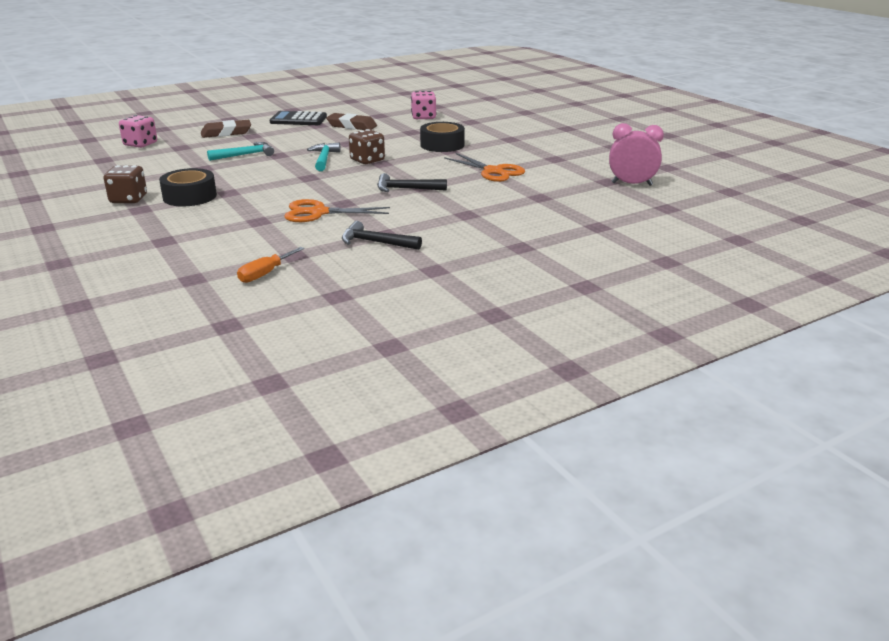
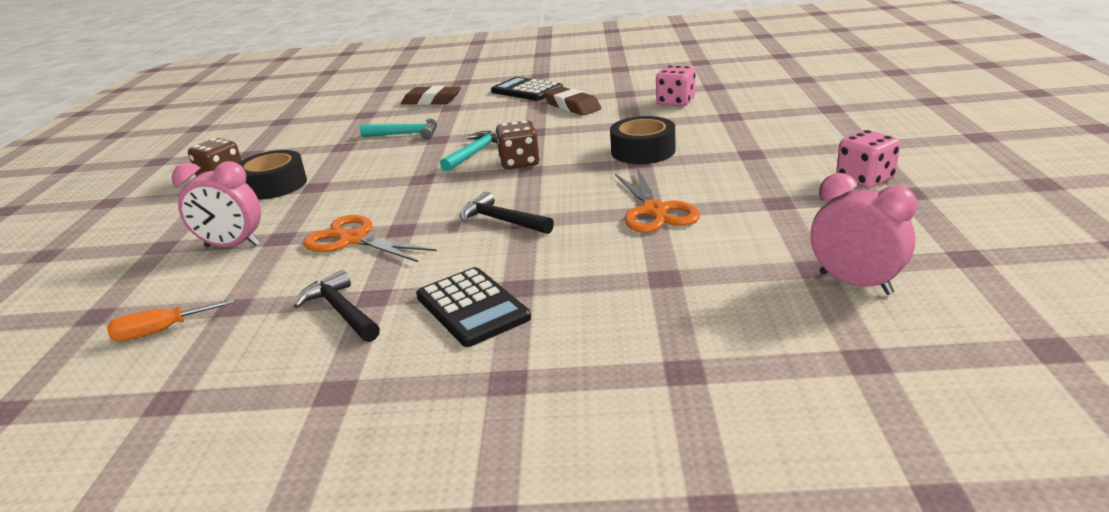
camera: 35 degrees right, 0 degrees up
pink dice [119,115,157,148] -> pink dice moved to [836,130,900,188]
none -> pink clock [172,161,261,247]
none -> black calculator [416,267,531,347]

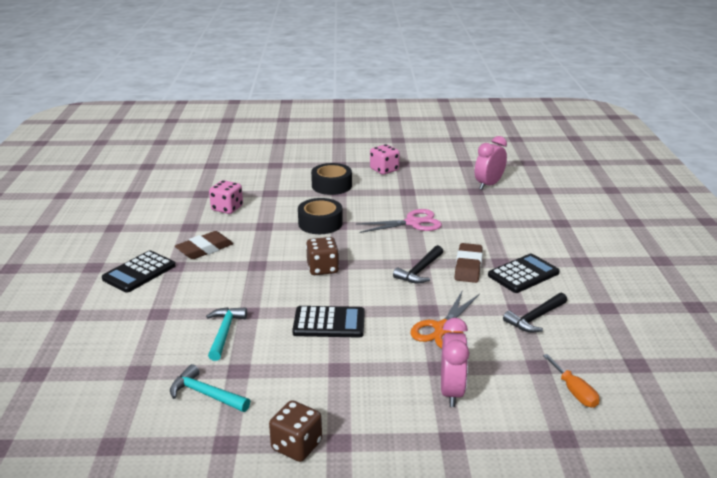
camera: 95 degrees left, 0 degrees up
black tape [238,150,307,200] -> black tape moved to [311,163,352,195]
brown eraser [401,85,461,105] -> brown eraser moved to [455,243,483,283]
turquoise hammer [440,130,498,171] -> turquoise hammer moved to [170,364,250,412]
orange scissors [615,169,700,233] -> pink scissors [356,209,442,233]
none -> black calculator [292,306,365,338]

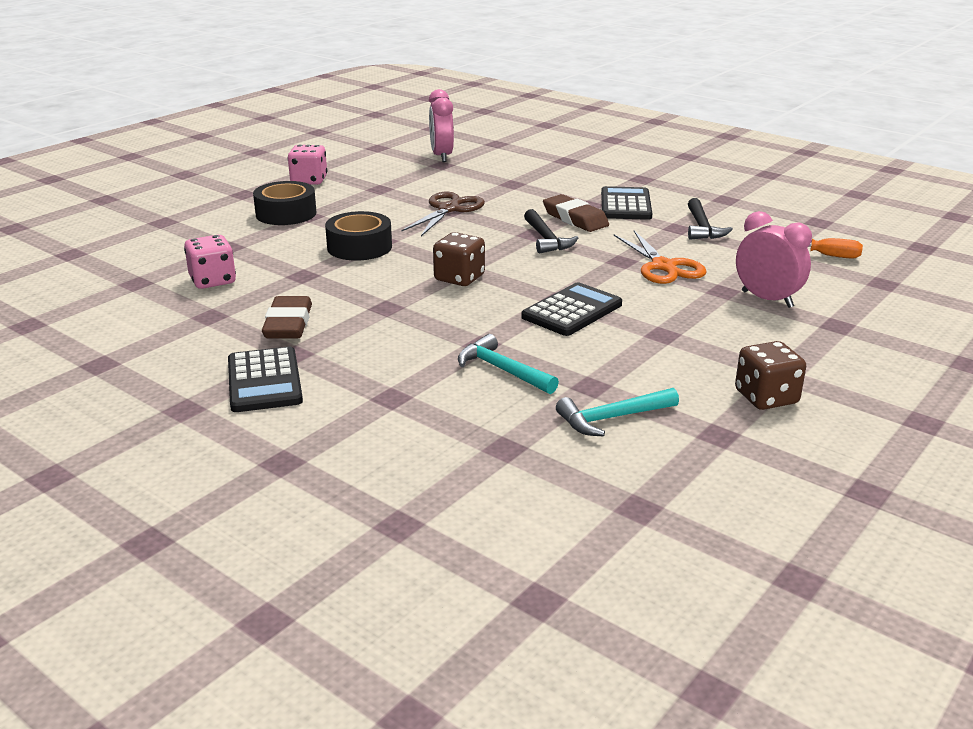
camera: 50 degrees left, 0 degrees up
pink scissors [356,209,442,233] -> brown scissors [402,192,485,236]

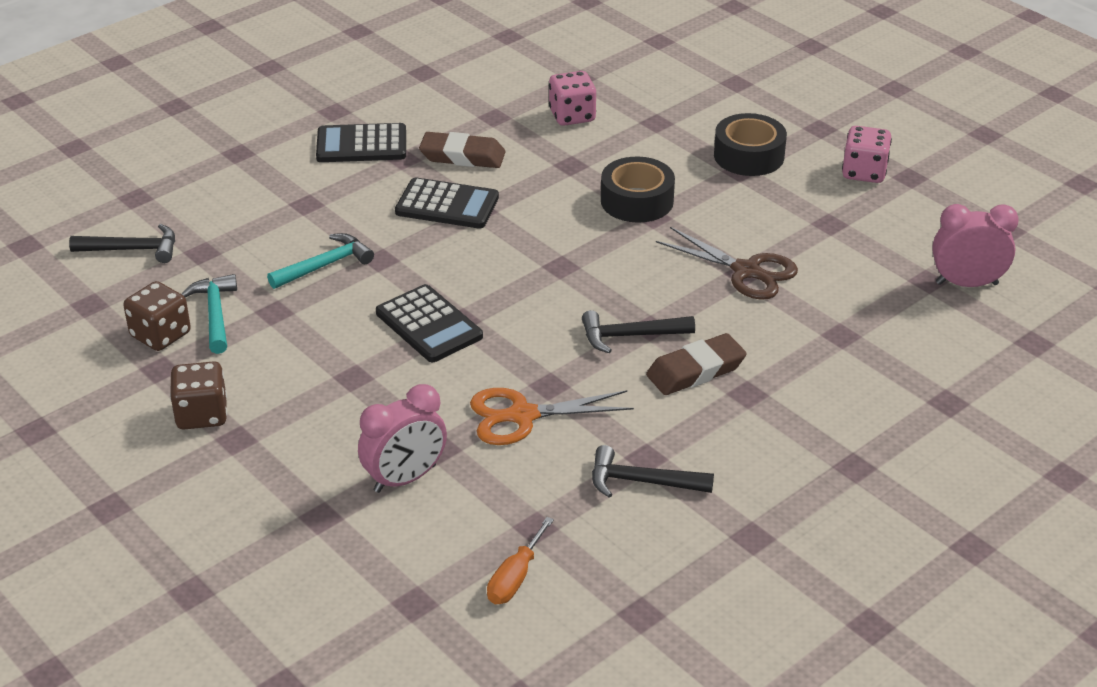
camera: 100 degrees right, 10 degrees up
brown dice [433,232,485,286] -> brown dice moved to [123,281,191,351]
black calculator [601,186,652,220] -> black calculator moved to [395,177,499,228]
none -> black hammer [69,224,175,263]

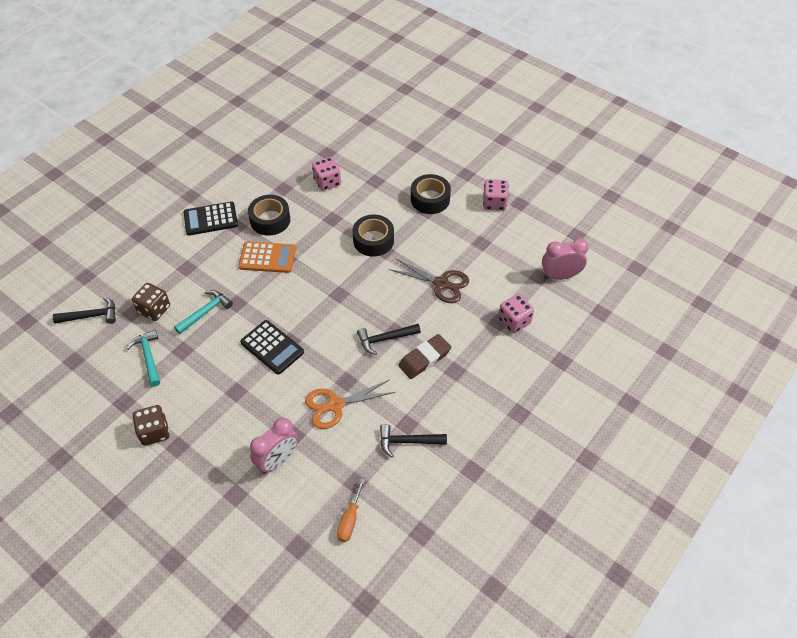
camera: 10 degrees left, 15 degrees up
brown dice [123,281,191,351] -> brown dice moved to [132,283,170,321]
black calculator [395,177,499,228] -> orange calculator [238,241,296,273]
brown eraser [419,132,505,168] -> black tape [248,195,290,236]
none -> pink dice [498,294,534,333]

